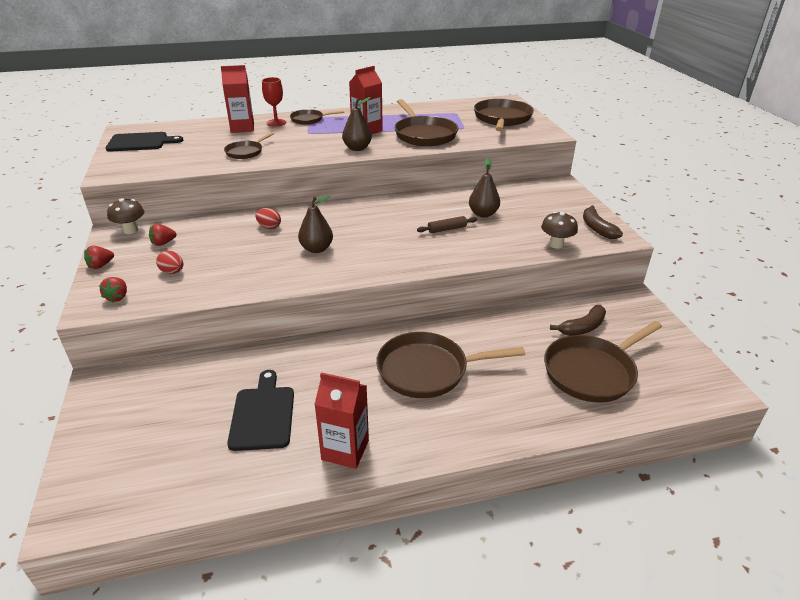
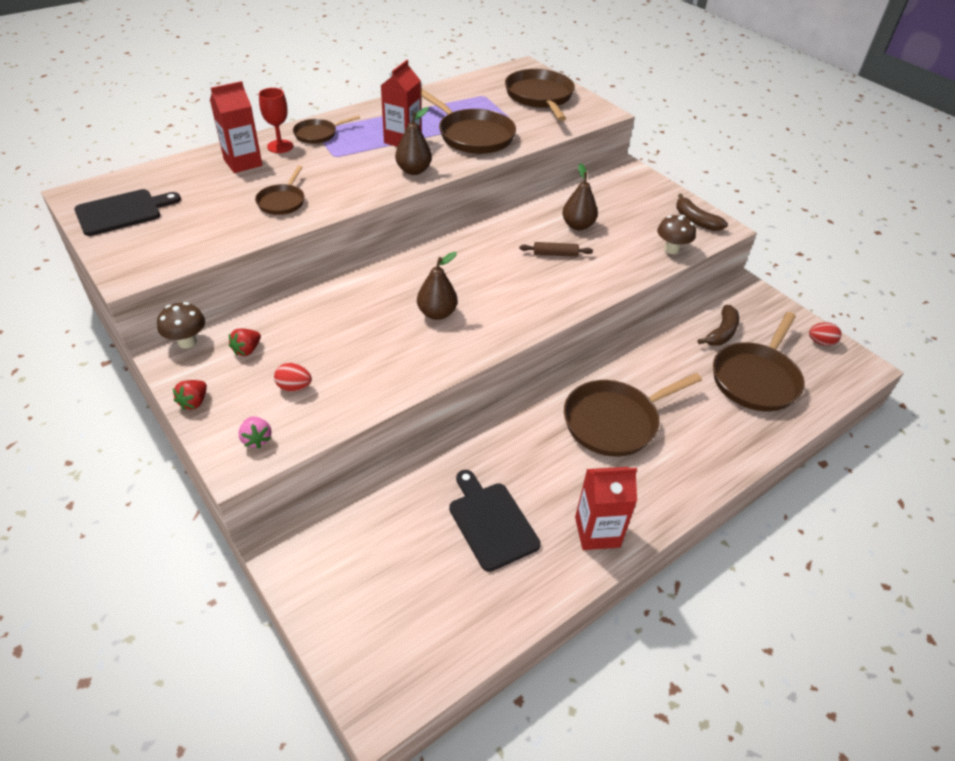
camera: 25 degrees left, 10 degrees up
red strawberry [99,277,127,302] -> pink strawberry [238,416,272,449]
red egg [255,208,281,229] -> red egg moved to [809,322,841,346]
brown rolling pin [417,216,477,233] -> brown rolling pin turned 45 degrees clockwise [519,242,593,257]

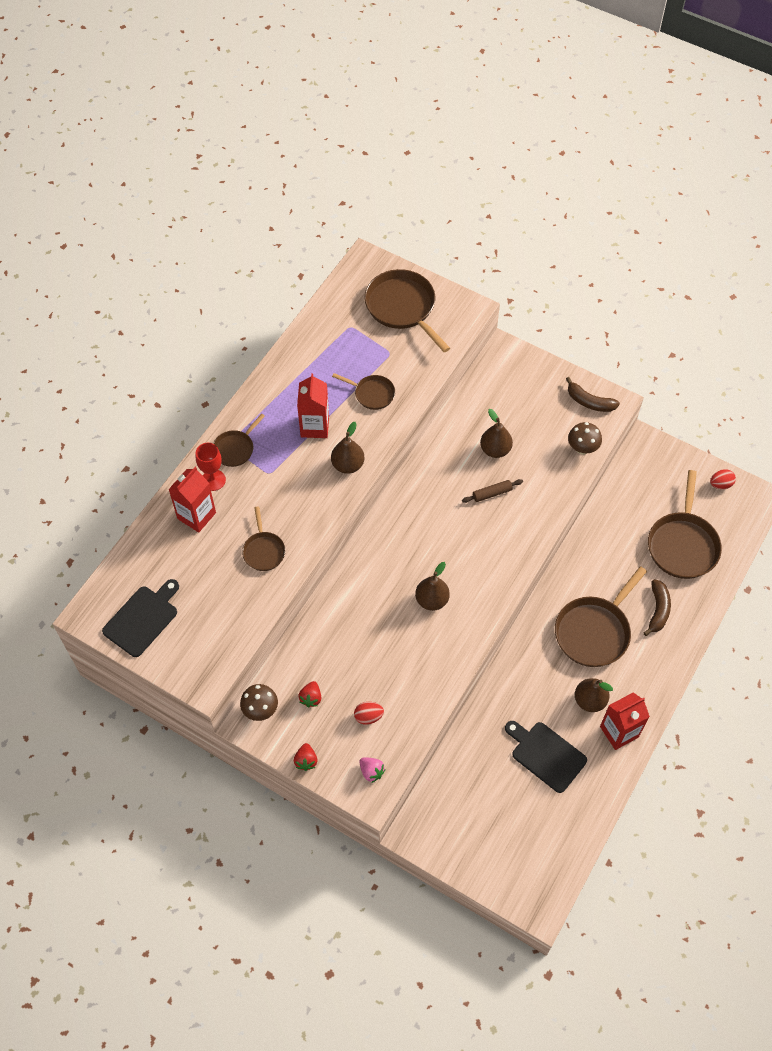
camera: 20 degrees left, 15 degrees up
brown pan [421,89,516,154] -> brown pan [332,373,395,410], size x0.55
brown banana [698,305,739,346] -> brown banana moved to [643,579,671,636]
none -> brown pear [575,678,613,712]

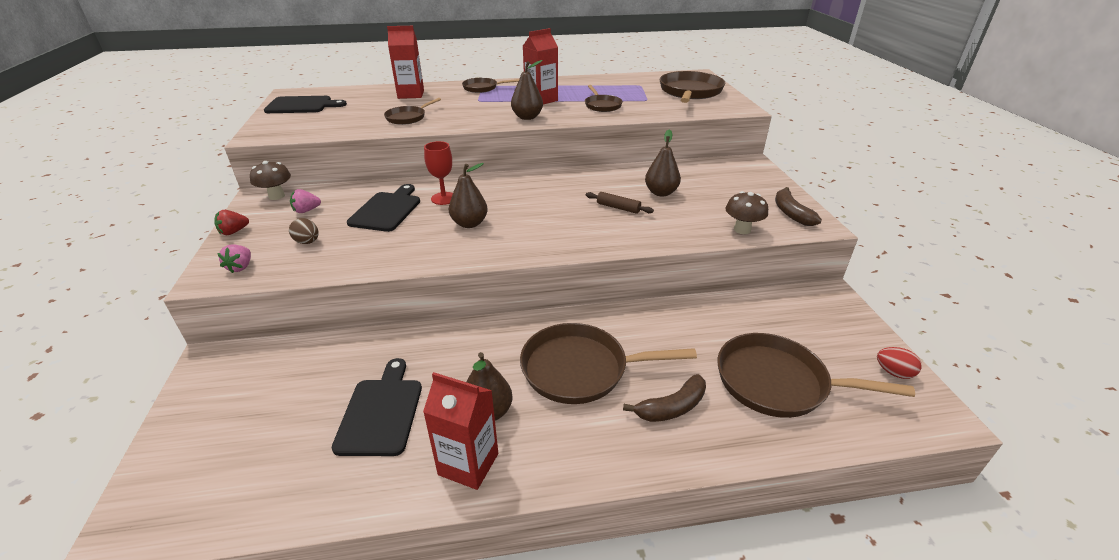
camera: 50 degrees right, 25 degrees down
red goblet [196,443,226,491] -> red goblet moved to [424,141,453,205]
red strawberry [298,681,321,707] -> pink strawberry [290,189,321,213]
red egg [354,702,384,725] -> brown egg [289,218,319,244]
brown pan [648,470,722,579] -> brown pan turned 45 degrees clockwise [717,333,915,418]
none -> black cutting board [347,184,420,232]

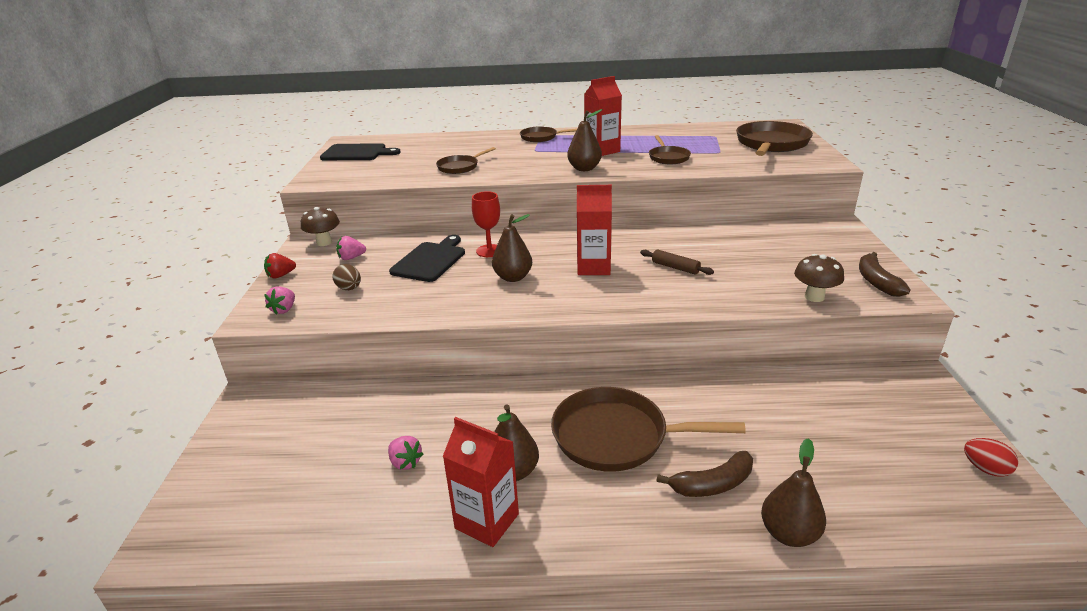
camera: 10 degrees right, 5 degrees down
black cutting board [332,358,422,456] -> pink strawberry [388,436,423,470]
red carton [387,26,424,99] -> red carton moved to [577,185,612,275]
brown pear [645,130,681,197] -> brown pear moved to [761,438,826,547]
brown pan [717,333,915,418] -> none

